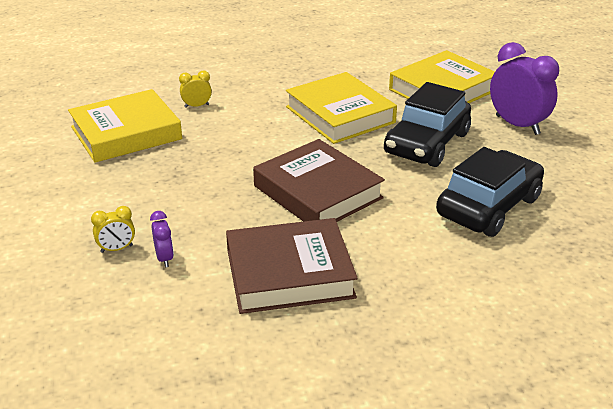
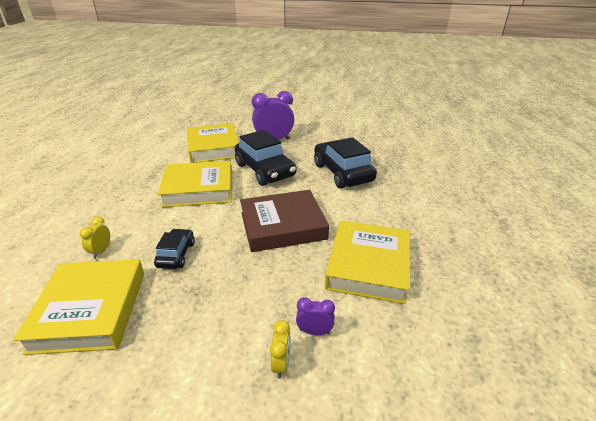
camera: 65 degrees left, 0 degrees up
brown book [226,218,358,314] -> yellow book [325,220,410,304]
none -> black car [154,229,195,269]

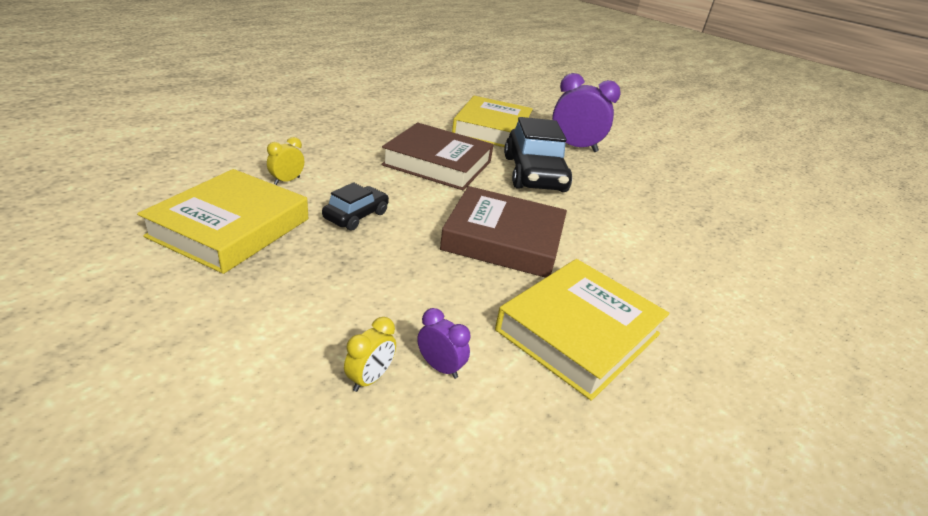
camera: 25 degrees right, 0 degrees up
yellow book [158,161,232,207] -> brown book [381,123,494,190]
black car [314,137,377,189] -> none

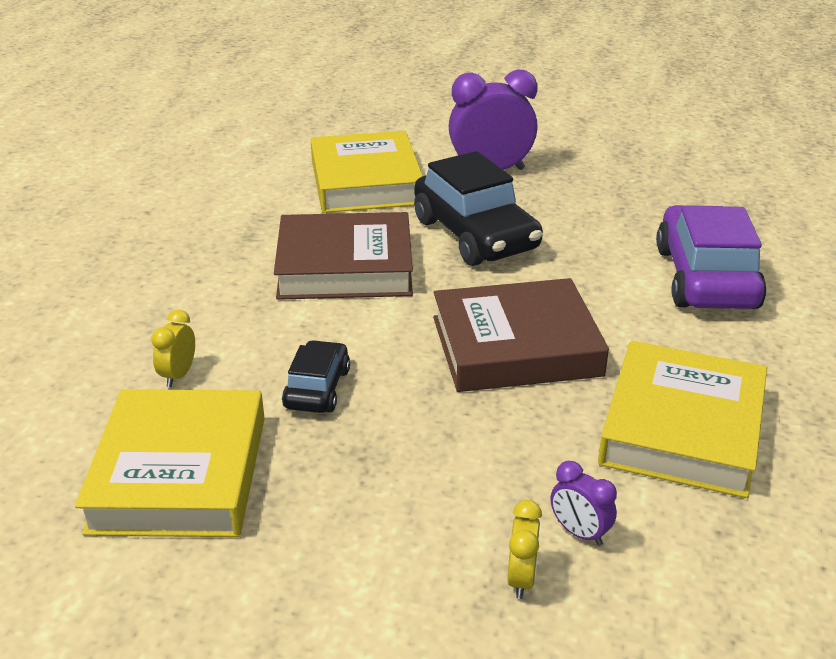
camera: 20 degrees left, 0 degrees up
purple clock [417,308,471,379] -> purple clock turned 150 degrees counterclockwise [551,461,617,546]
none -> purple car [656,205,767,309]

